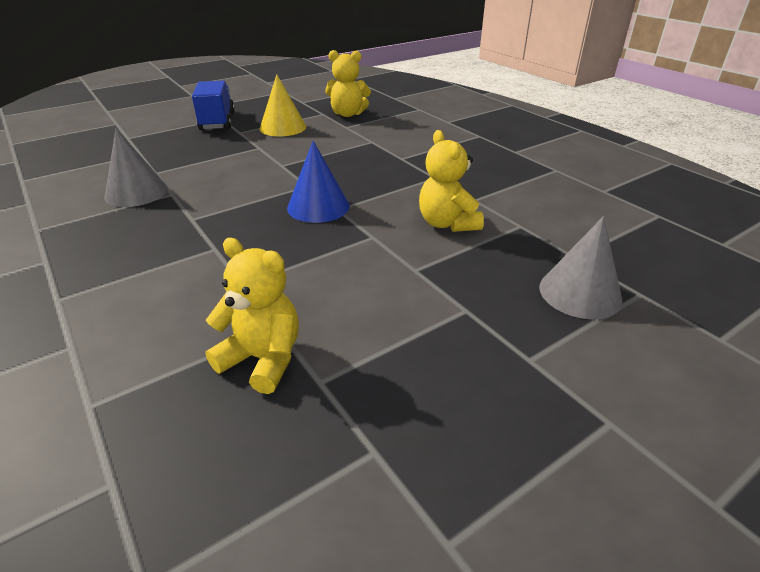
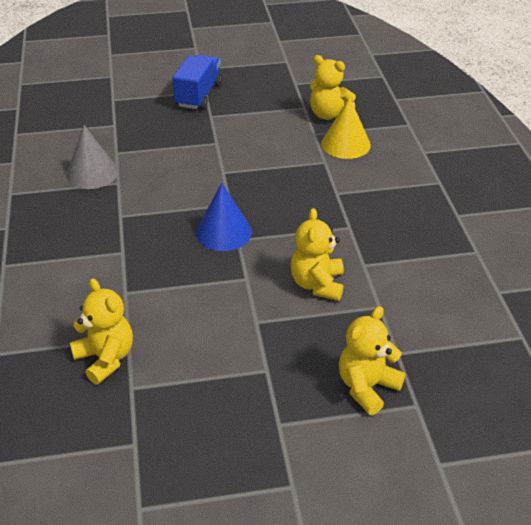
camera: 25 degrees right, 5 degrees up
yellow cone [260,74,306,136] -> yellow cone moved to [321,97,371,159]
grey cone [539,216,622,319] -> yellow teddy bear [339,306,406,415]

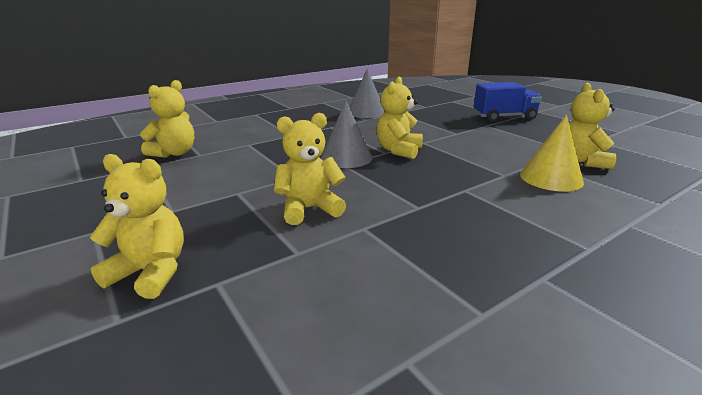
camera: 65 degrees right, 15 degrees down
blue cone [196,183,252,251] -> grey cone [321,101,373,168]
none -> yellow teddy bear [376,77,423,159]

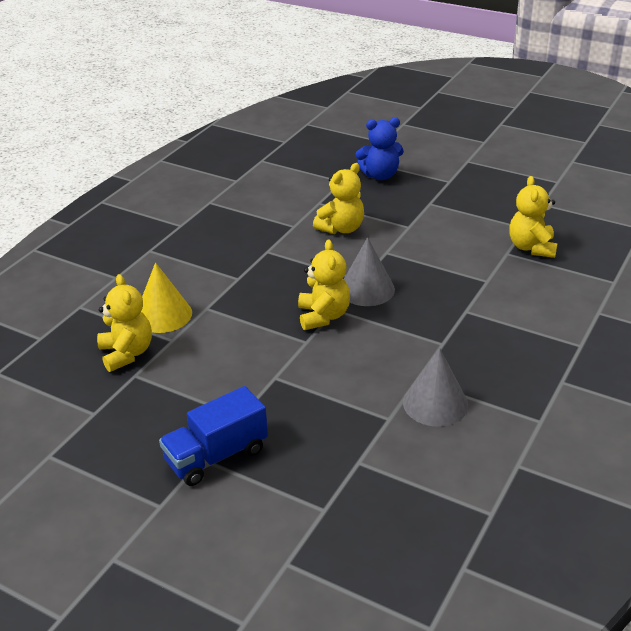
camera: 155 degrees right, 10 degrees up
yellow teddy bear [90,154,184,299] -> blue teddy bear [356,117,404,180]

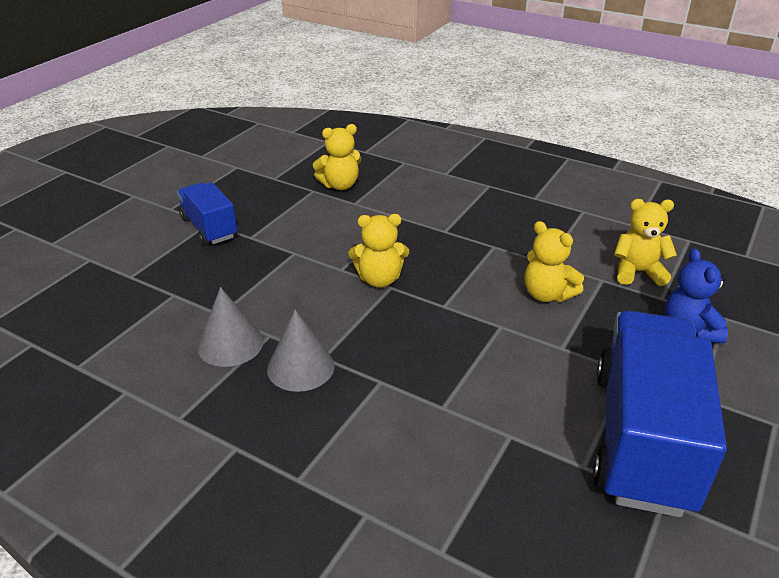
camera: 90 degrees right, 0 degrees up
yellow cone [141,262,192,333] -> none
grey cone [344,237,395,306] -> grey cone moved to [267,310,335,392]
yellow teddy bear [509,176,558,258] -> yellow teddy bear moved to [614,199,677,286]
none -> blue truck [593,311,727,517]

